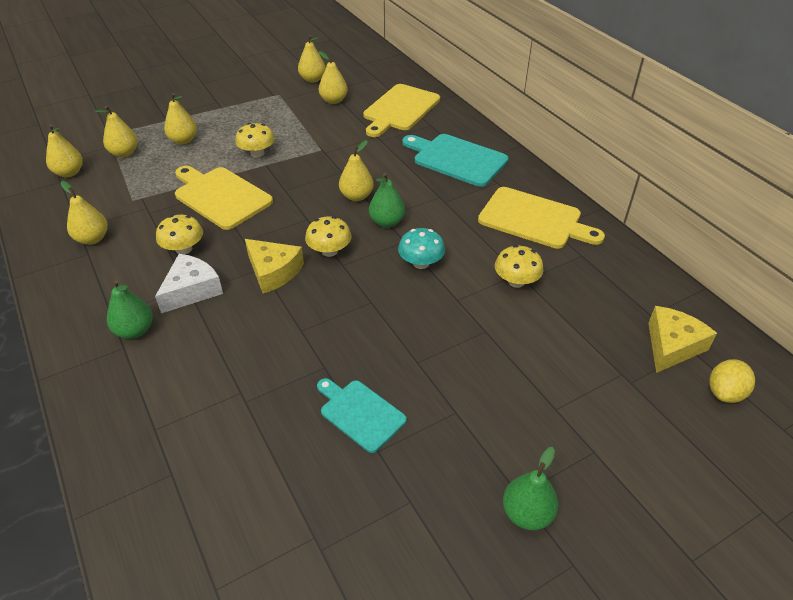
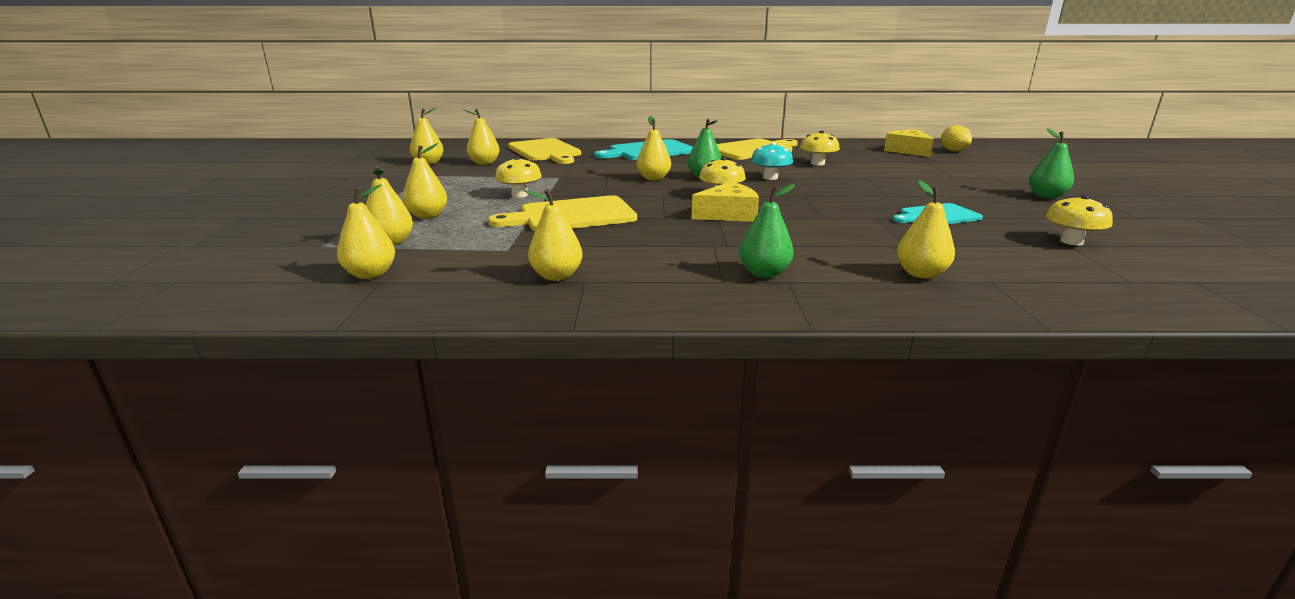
camera: 60 degrees left, 20 degrees down
white cheese [155,254,223,313] -> none
yellow mushroom [156,215,203,254] -> yellow mushroom moved to [1045,195,1113,245]
none -> yellow pear [897,181,955,279]

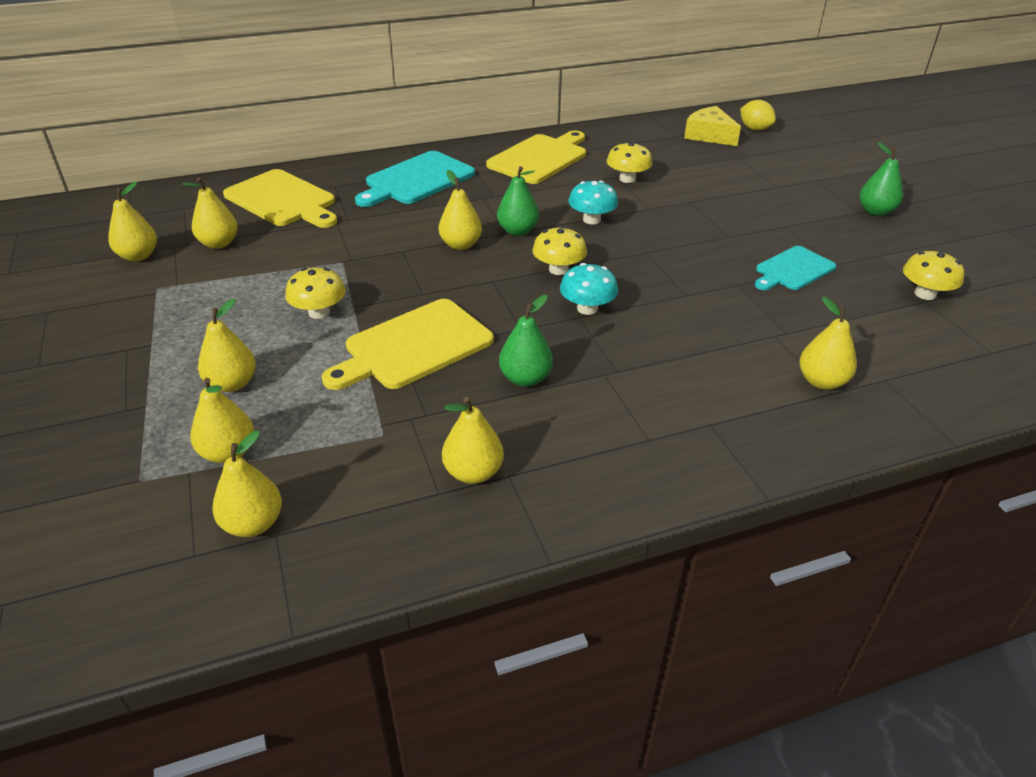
camera: 20 degrees left, 15 degrees up
yellow cheese [692,182,759,222] -> turquoise mushroom [560,263,618,315]
green pear [739,184,795,278] -> green pear moved to [499,295,553,387]

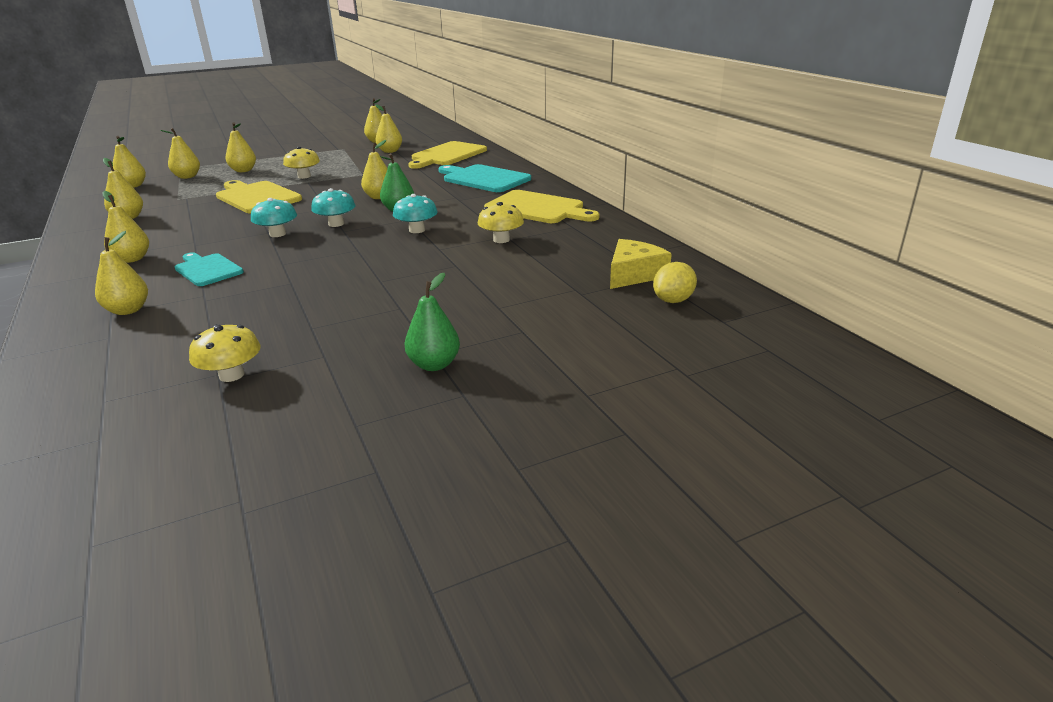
camera: 85 degrees right, 10 degrees down
green pear [499,295,553,387] -> none
yellow mushroom [532,226,587,275] -> turquoise mushroom [311,188,355,227]
turquoise cutting board [755,246,836,290] -> turquoise cutting board moved to [175,252,244,286]
none -> yellow pear [102,191,149,263]

